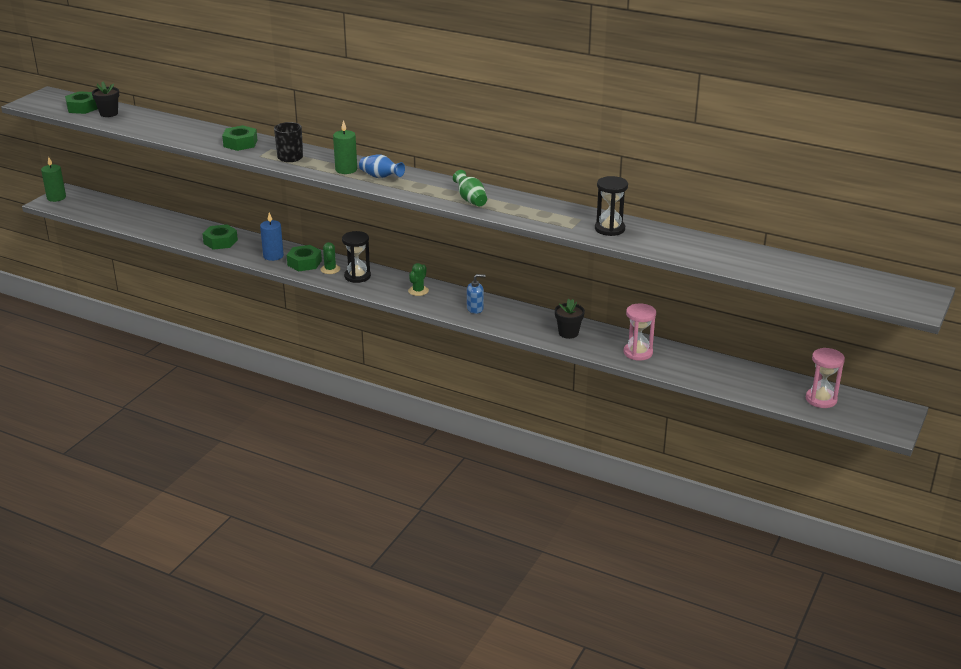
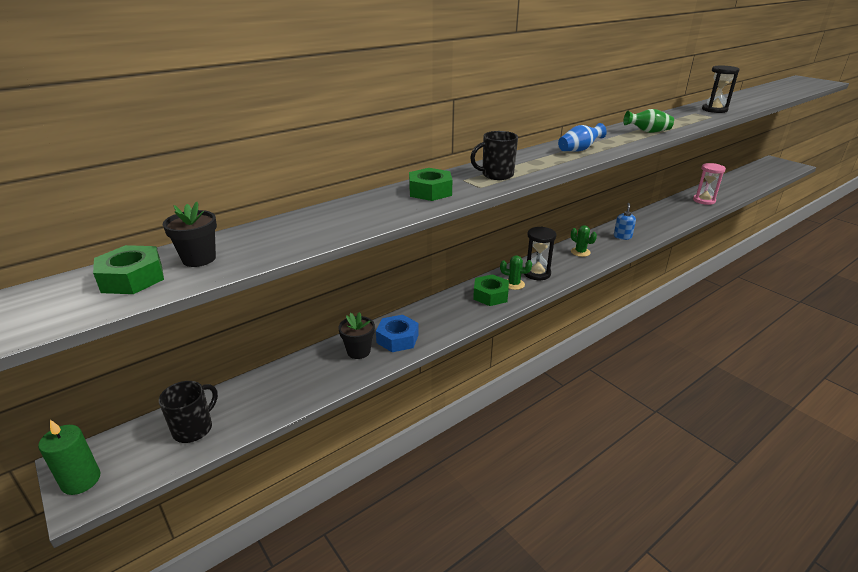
camera: 65 degrees left, 0 degrees up
green nut [202,224,238,250] -> blue nut [376,315,419,352]
blue candle [260,212,284,261] -> none
green candle [333,120,357,174] -> none
black flower pot [555,299,585,339] -> black flower pot moved to [338,312,375,359]
pink hourglass [806,348,845,408] -> none
none -> black mug [159,381,218,443]

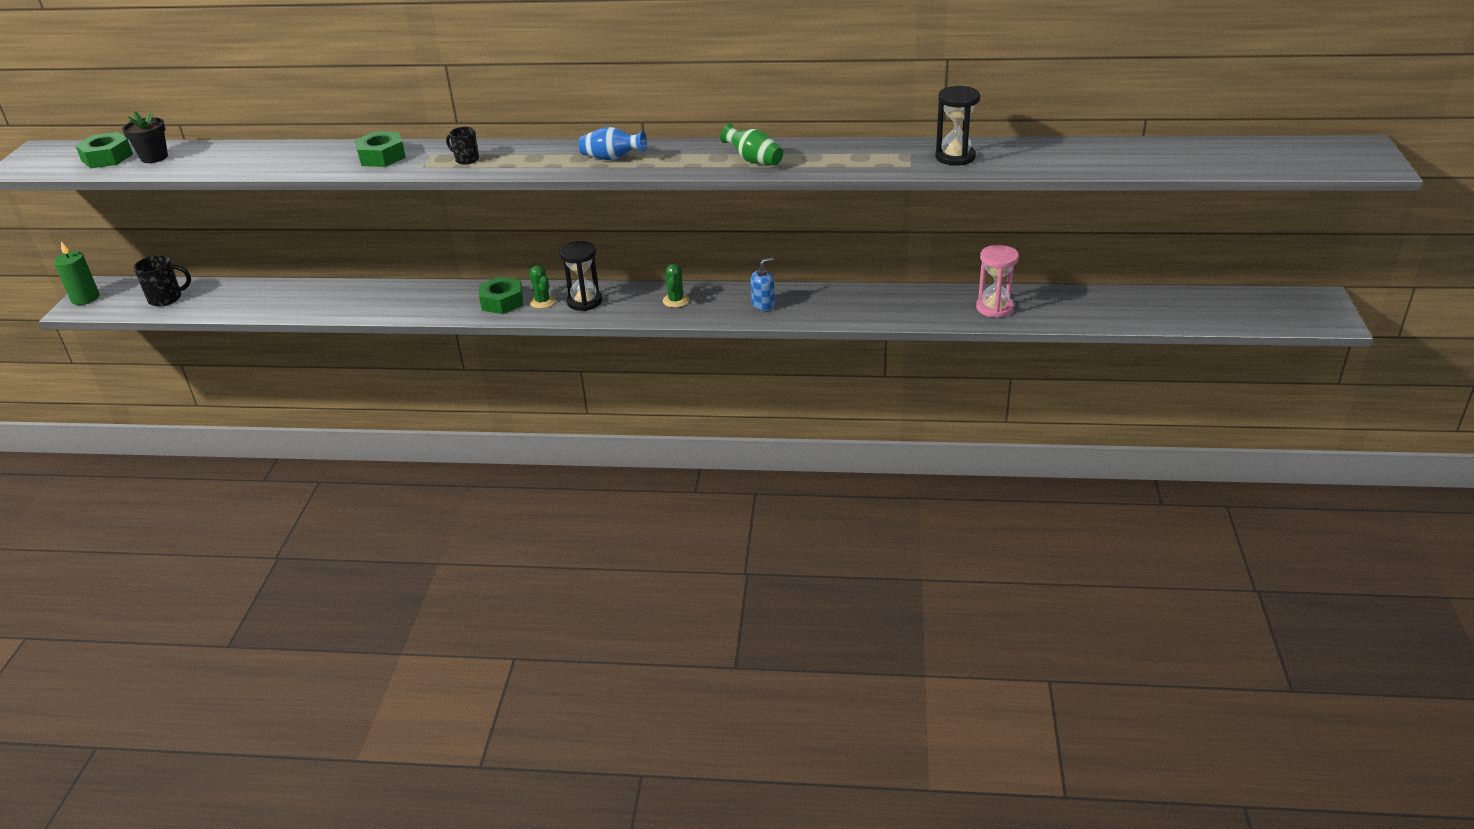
camera: 45 degrees right, 5 degrees up
black flower pot [338,312,375,359] -> none
blue nut [376,315,419,352] -> none
black mug [470,131,518,180] -> black mug [446,127,479,165], size x0.66

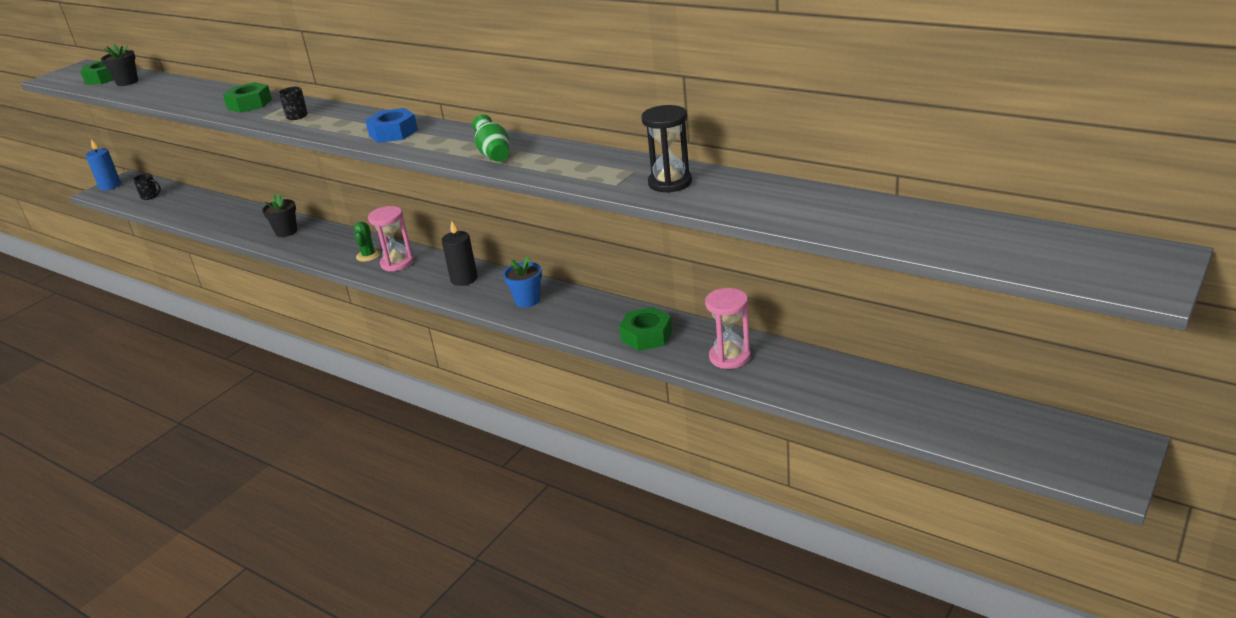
camera: 30 degrees right, 5 degrees down
green candle [54,242,99,305] -> blue candle [86,139,121,191]
black mug [133,255,191,307] -> black mug [133,173,161,200], size x0.66
green nut [479,276,523,314] -> green nut moved to [619,307,672,351]
black hourglass [559,241,602,311] -> pink hourglass [368,206,414,271]
blue vase [579,127,647,160] -> blue nut [365,108,418,143]
green cactus [663,264,690,308] -> black candle [442,220,478,286]
blue soap dispenser [751,257,775,311] -> blue flower pot [503,257,542,308]
none -> black flower pot [262,194,297,237]

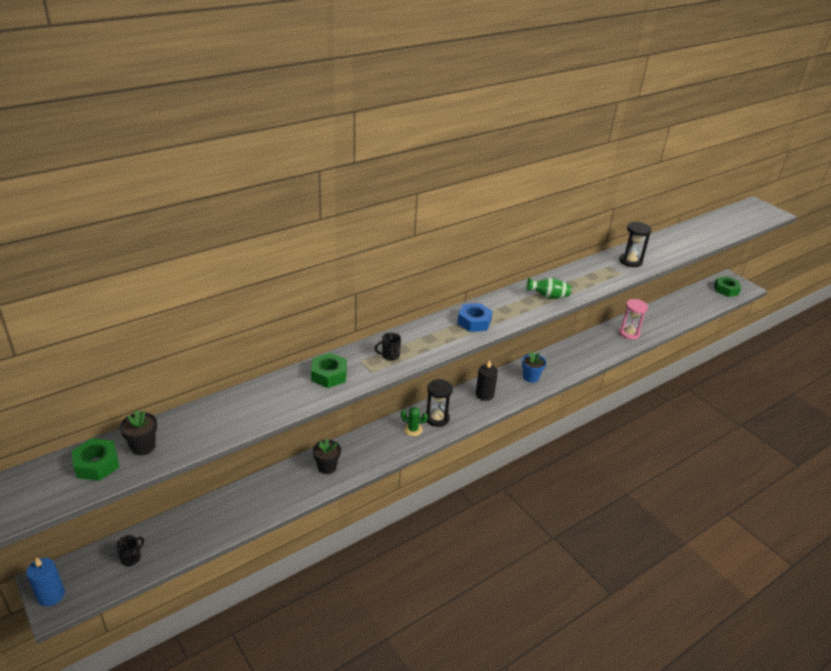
camera: 75 degrees left, 5 degrees up
pink hourglass [368,206,414,271] -> black hourglass [426,379,453,427]
green nut [619,307,672,351] -> green nut moved to [714,276,741,297]

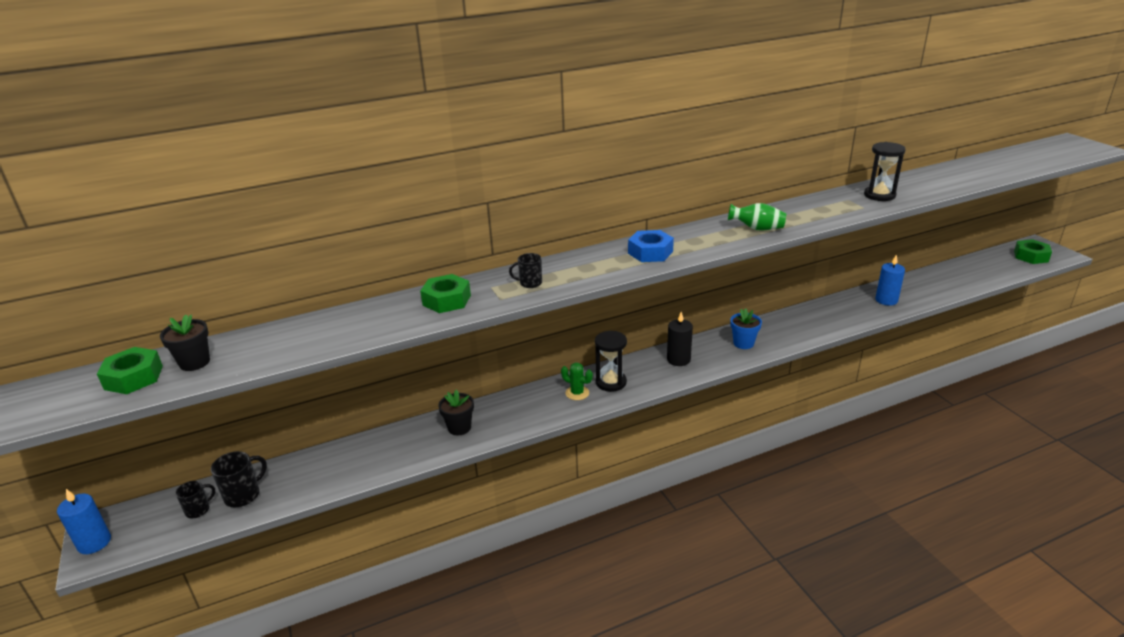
camera: 15 degrees right, 5 degrees down
pink hourglass [619,299,648,340] -> blue candle [875,254,905,306]
none -> black mug [211,451,267,507]

